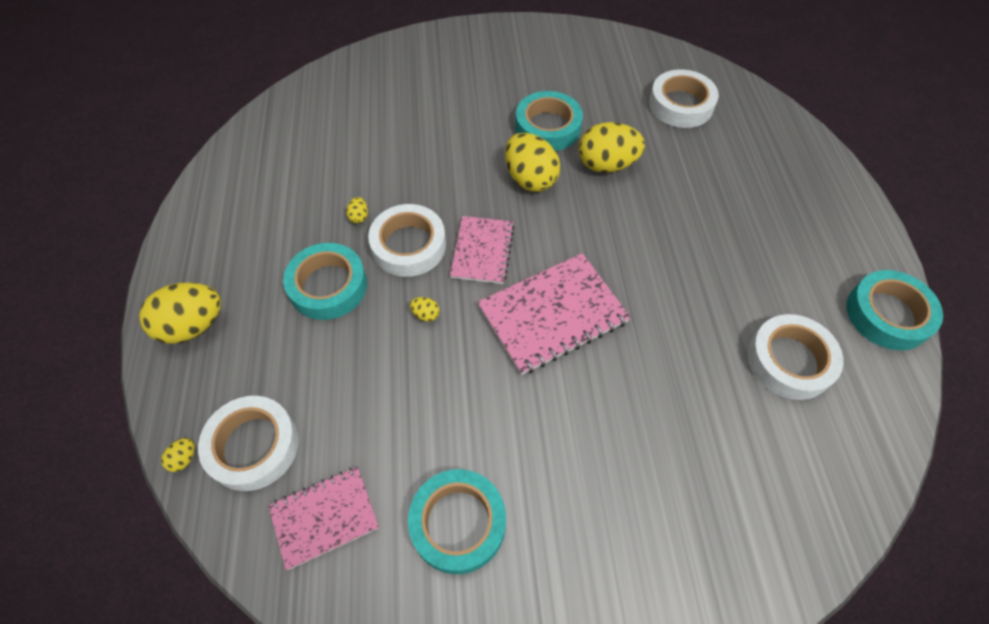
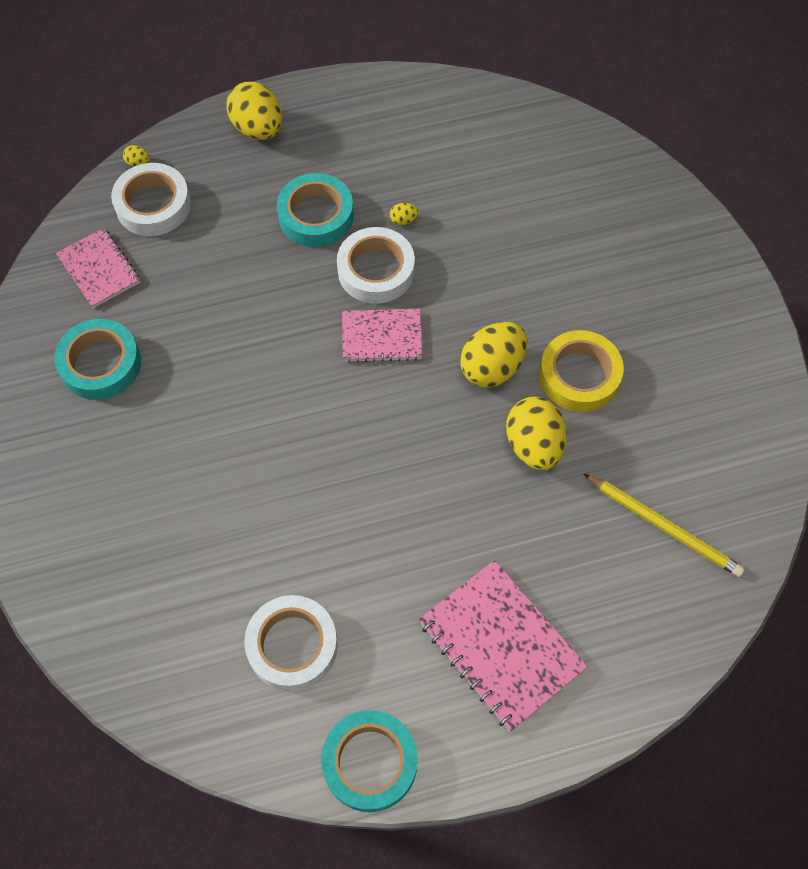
camera: 80 degrees right, 5 degrees up
yellow egg [410,297,440,322] -> none
pink notebook [478,253,631,375] -> pink notebook moved to [419,560,588,732]
turquoise tape [515,91,583,151] -> yellow tape [539,330,624,412]
white tape [649,69,719,128] -> yellow pencil [583,473,745,577]

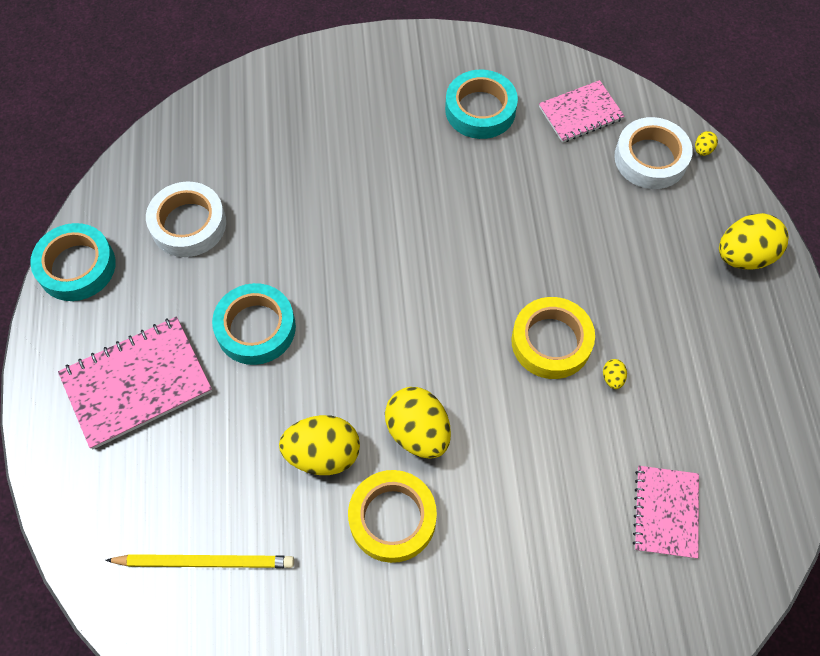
camera: 100 degrees right, 0 degrees up
turquoise tape [277,173,354,247] -> turquoise tape moved to [212,283,296,365]
white tape [337,227,415,304] -> yellow tape [511,297,595,379]
pink notebook [342,309,422,363] -> pink notebook moved to [633,466,699,559]
yellow pencil [583,473,745,577] -> yellow pencil turned 135 degrees counterclockwise [105,554,294,568]

